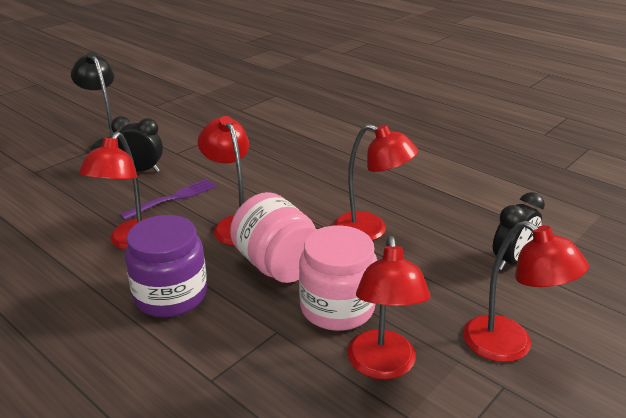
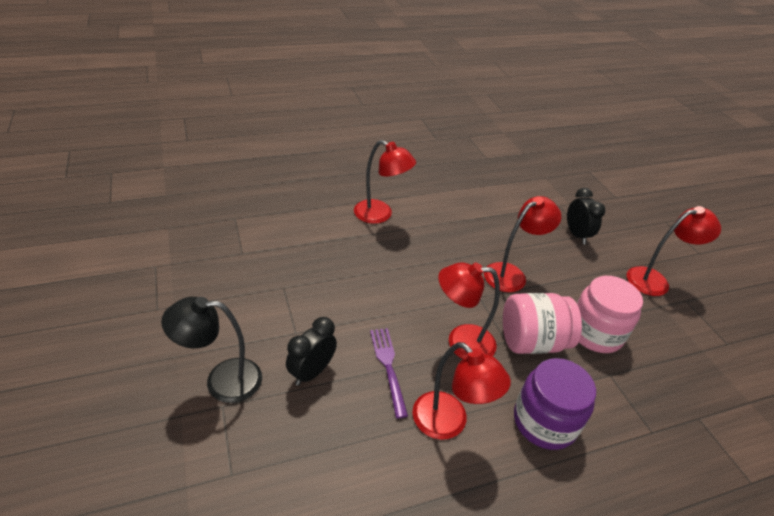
camera: 65 degrees left, 10 degrees up
red lamp [347,236,430,380] -> red lamp moved to [354,140,416,224]

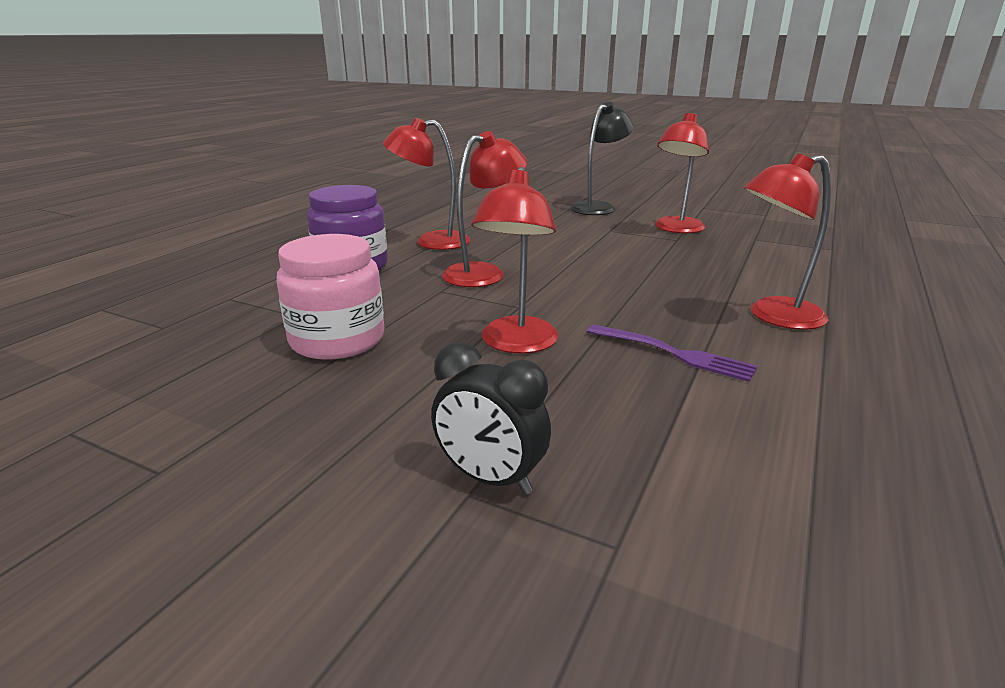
camera: 140 degrees right, 15 degrees down
black clock [286,317,337,386] -> none
purple fork [370,328,408,418] -> purple fork moved to [587,324,758,382]
pink jar [503,293,582,354] -> none
red lamp [627,206,721,296] -> red lamp moved to [655,113,709,234]

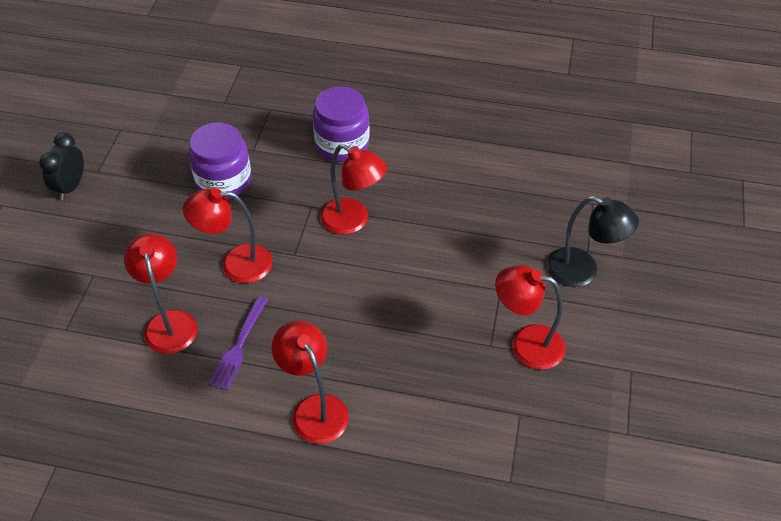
camera: 75 degrees right, 25 degrees up
pink jar [276,234,385,360] -> purple jar [189,122,251,199]
red lamp [383,118,470,250] -> red lamp moved to [124,233,197,354]
black clock [431,342,551,495] -> black clock moved to [39,132,84,200]

